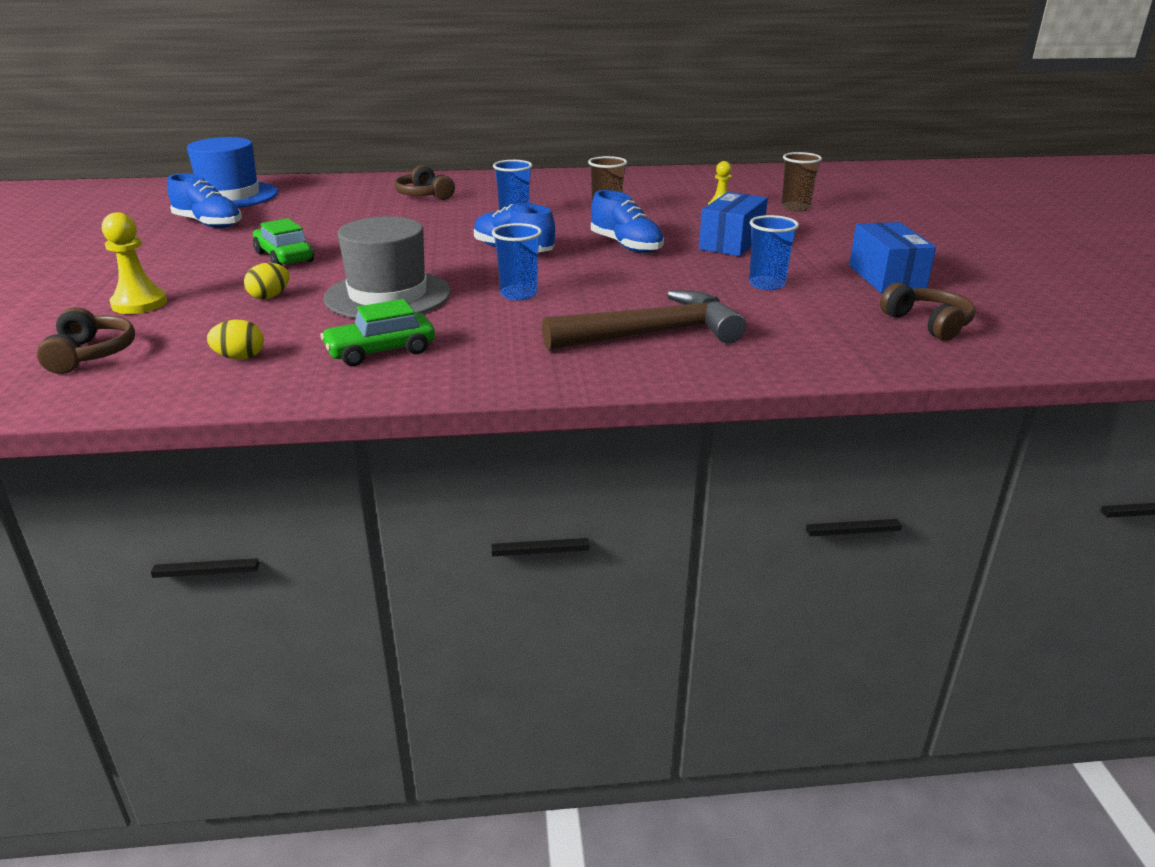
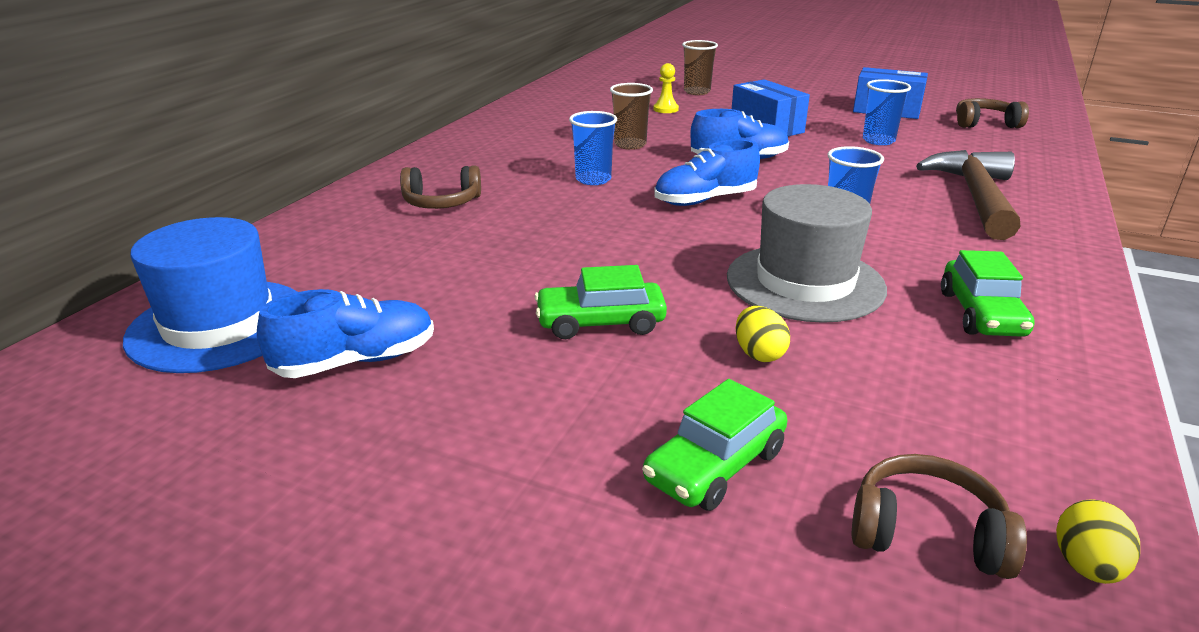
camera: 60 degrees left, 0 degrees up
yellow pawn [102,212,167,314] -> green car [642,379,787,511]
yellow egg [207,320,264,360] -> yellow egg moved to [1056,499,1140,584]

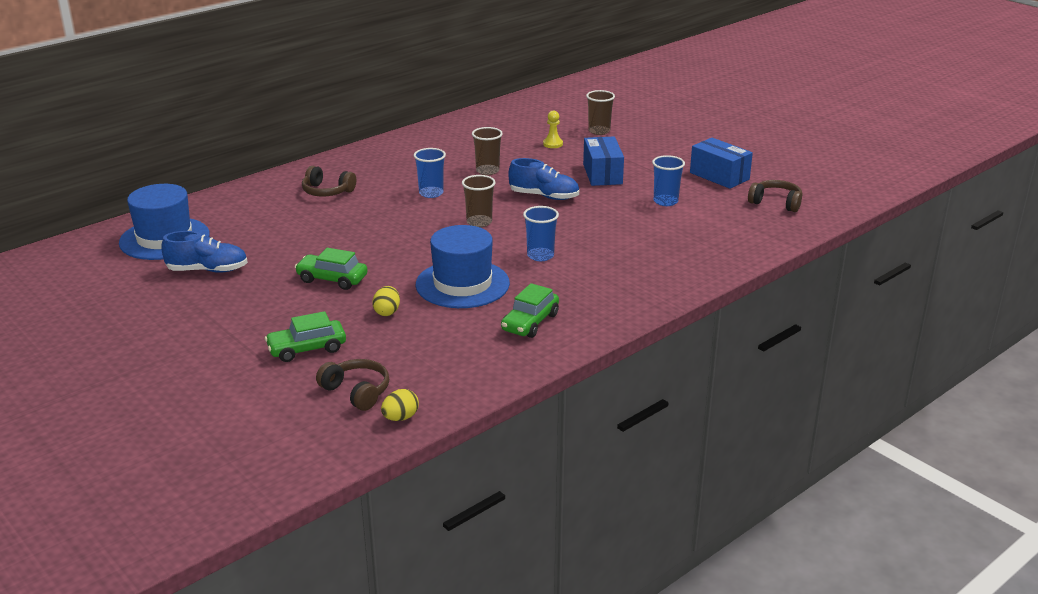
camera: 25 degrees right, 0 degrees up
blue shoe [654,139,760,206] -> brown cup [462,175,496,227]
grey hat [727,184,887,323] -> blue hat [416,225,510,308]
brown hammer [916,150,1021,240] -> none

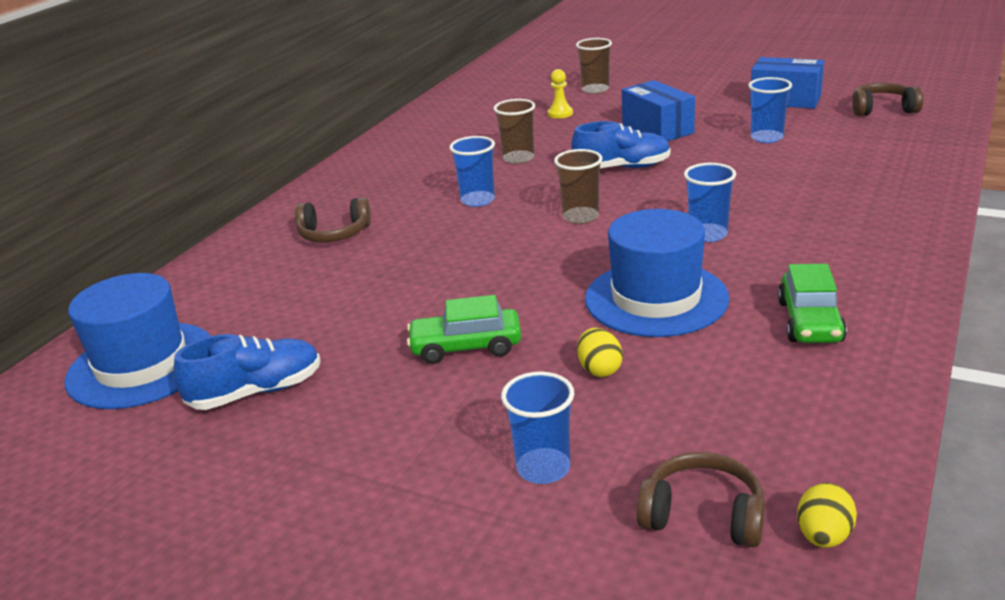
camera: 20 degrees left, 0 degrees up
green car [265,311,346,362] -> blue cup [501,372,574,484]

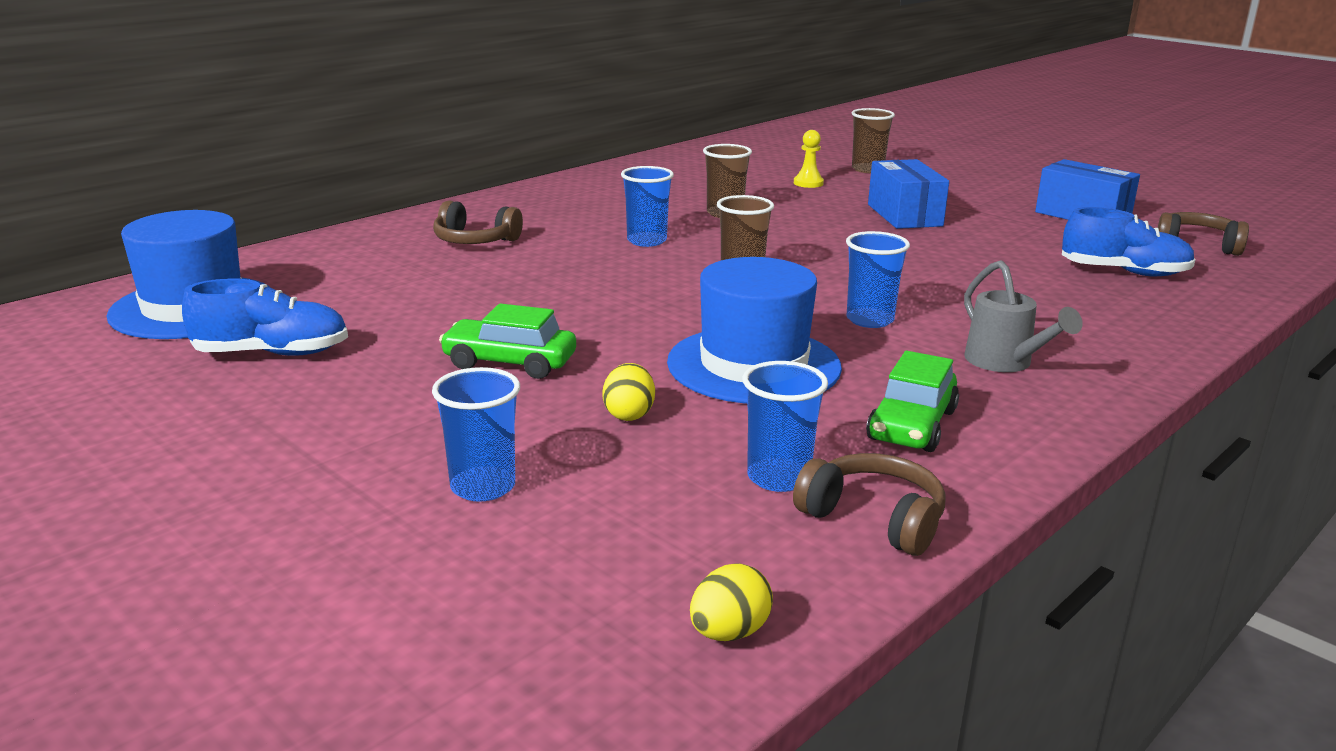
camera: 15 degrees right, 5 degrees down
blue shoe [571,121,671,168] -> blue shoe moved to [1062,207,1196,277]
brown headphones [636,452,765,547] -> brown headphones moved to [793,453,946,556]
blue cup [748,77,792,143] -> blue cup moved to [743,361,828,492]
none -> grey watering can [964,260,1083,372]

